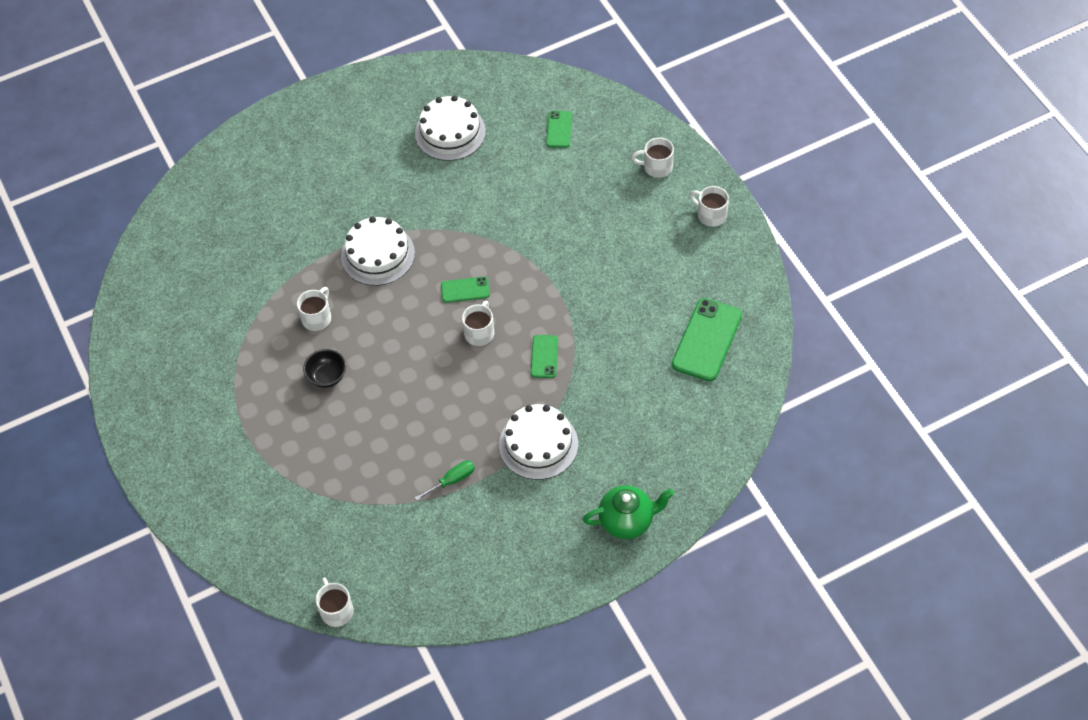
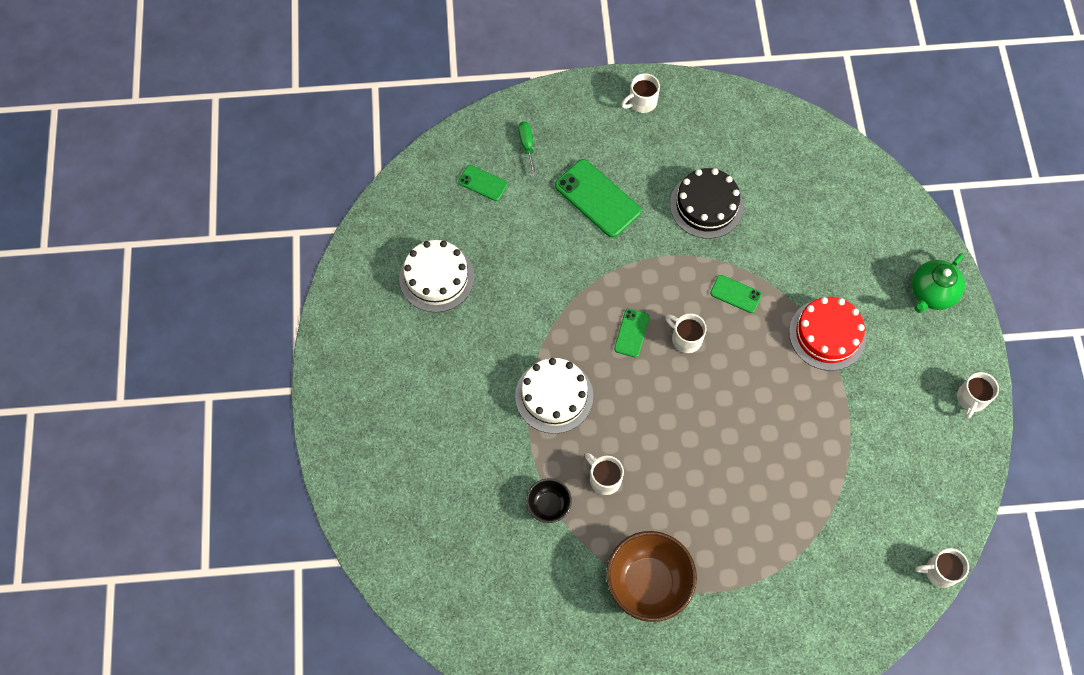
camera: 70 degrees left, 10 degrees up
black bowl [303,349,346,388] -> black bowl moved to [526,479,572,523]
green screwdriver [415,460,475,501] -> green screwdriver moved to [518,122,537,176]
white cake [499,404,578,480] -> red cake [789,297,866,371]
green teapot [583,485,674,539] -> green teapot turned 150 degrees counterclockwise [912,253,965,313]
white mug [631,138,674,178] -> white mug moved to [957,372,999,419]
green phone [672,298,742,381] -> green phone moved to [555,159,641,238]
none -> brown bowl [606,531,697,622]
none -> black cake [670,168,743,239]

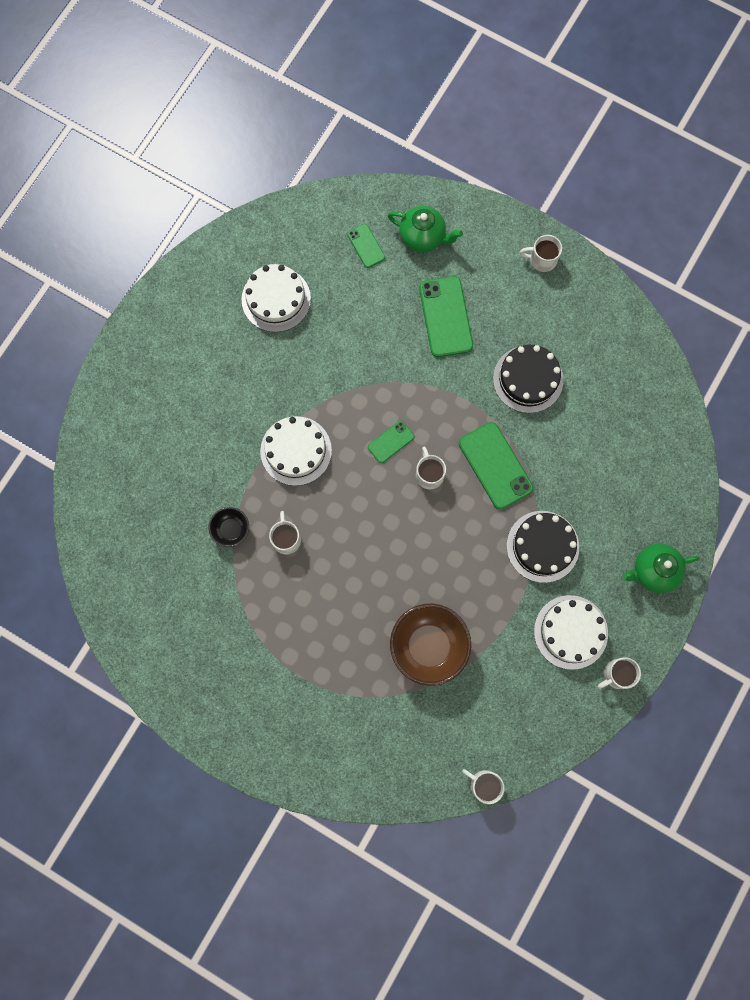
camera: 35 degrees right, 10 degrees up
green screwdriver [518,122,537,176] -> green teapot [388,206,463,252]
brown bowl [606,531,697,622] -> brown bowl moved to [390,604,471,686]
green phone [710,275,762,313] -> green phone [459,422,534,510], size x1.83
red cake [789,297,866,371] -> black cake [507,511,579,583]
none -> white cake [534,595,608,670]

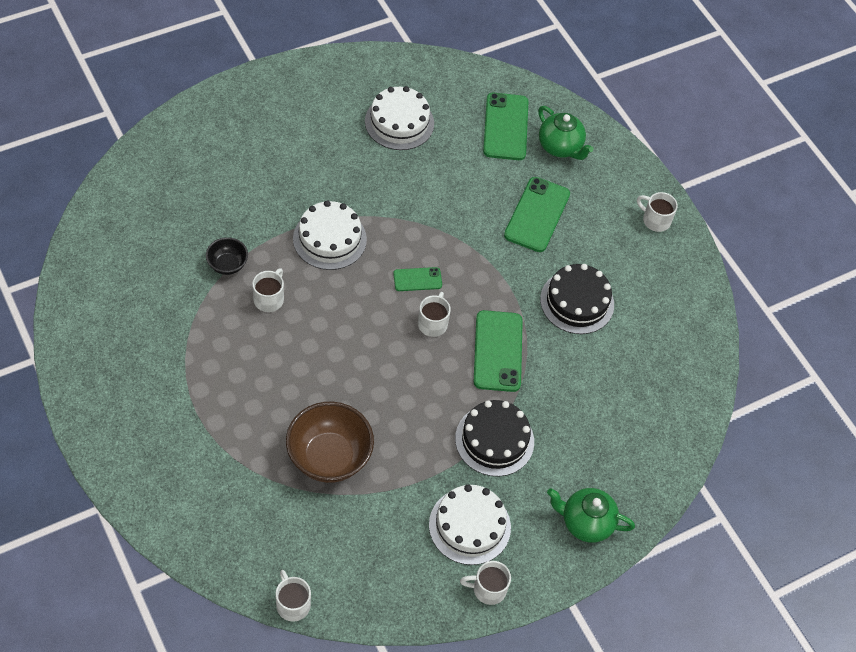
camera: 25 degrees right, 20 degrees down
green phone [347,224,385,268] -> green phone [483,93,529,160], size x1.83

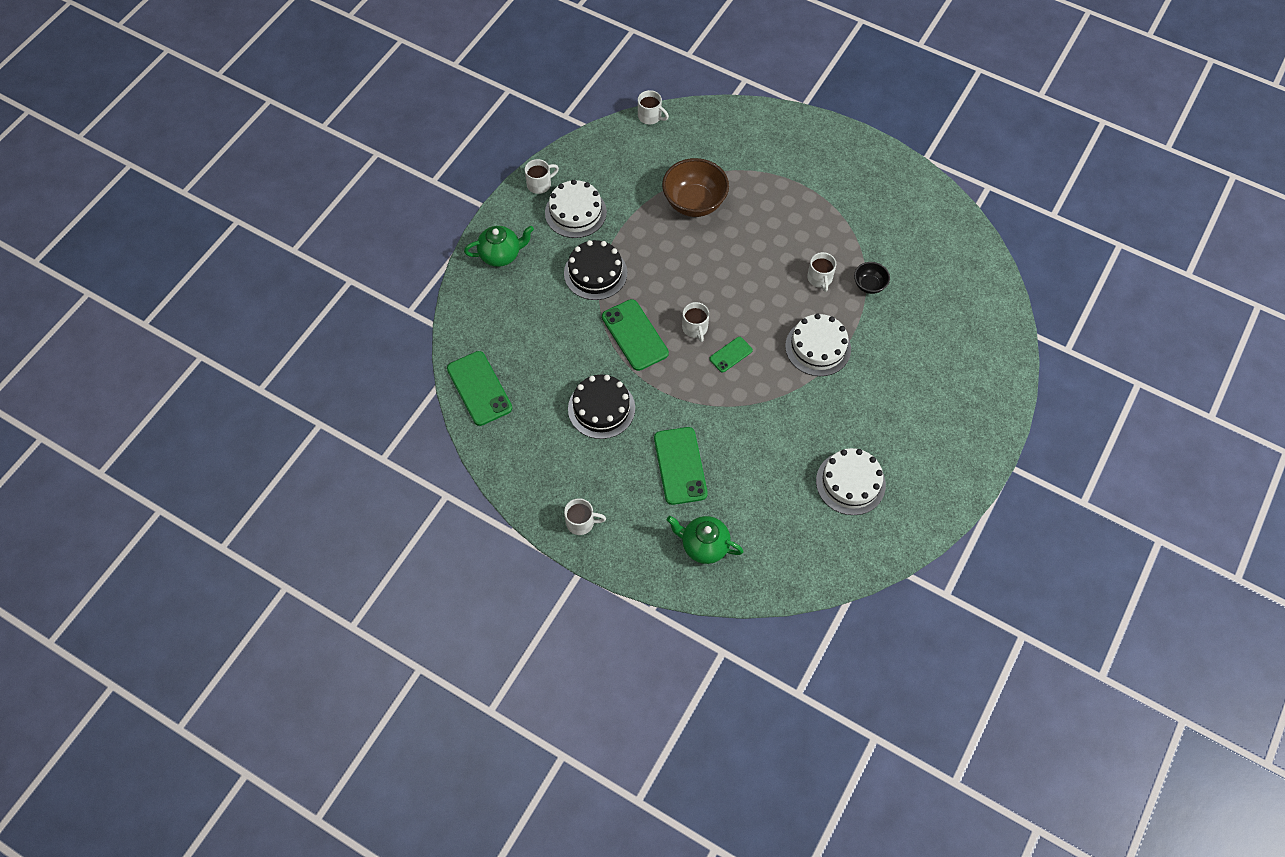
camera: 155 degrees right, 5 degrees up
green phone [483,93,529,160] -> green phone moved to [447,351,512,426]

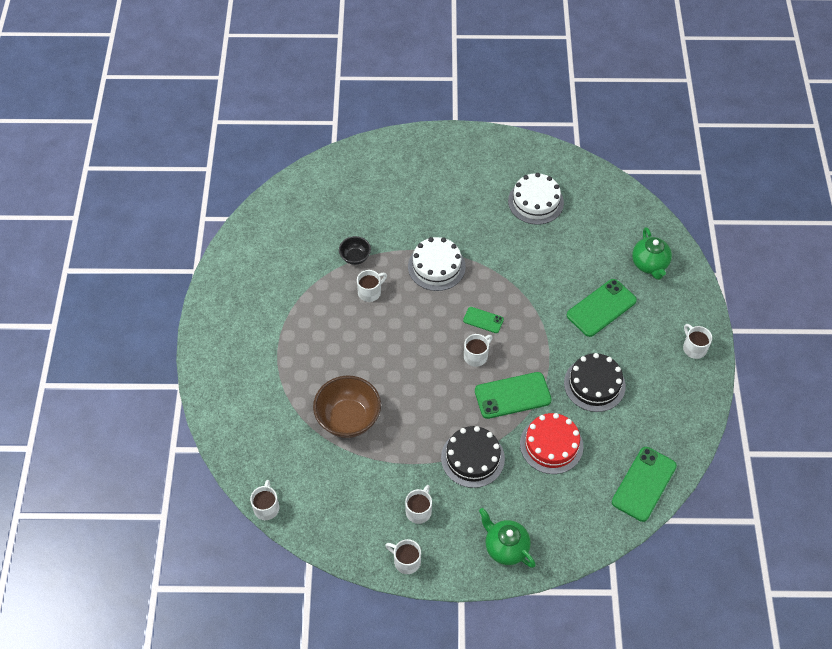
camera: 120 degrees left, 5 degrees down
white cake [545,180,607,238] -> white mug [405,485,432,524]
green phone [602,299,669,371] -> green phone turned 45 degrees clockwise [475,372,552,419]
none -> red cake [520,413,583,474]

